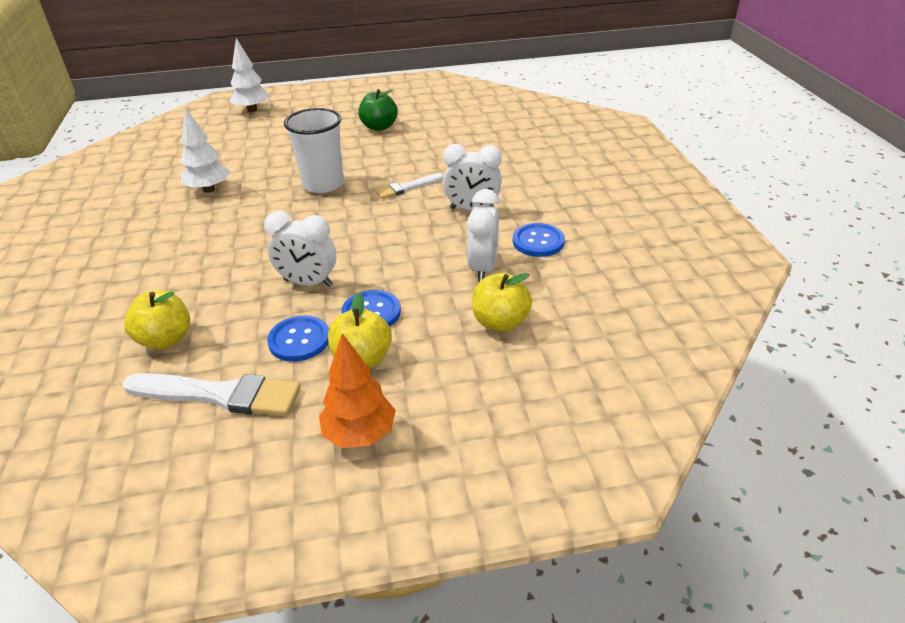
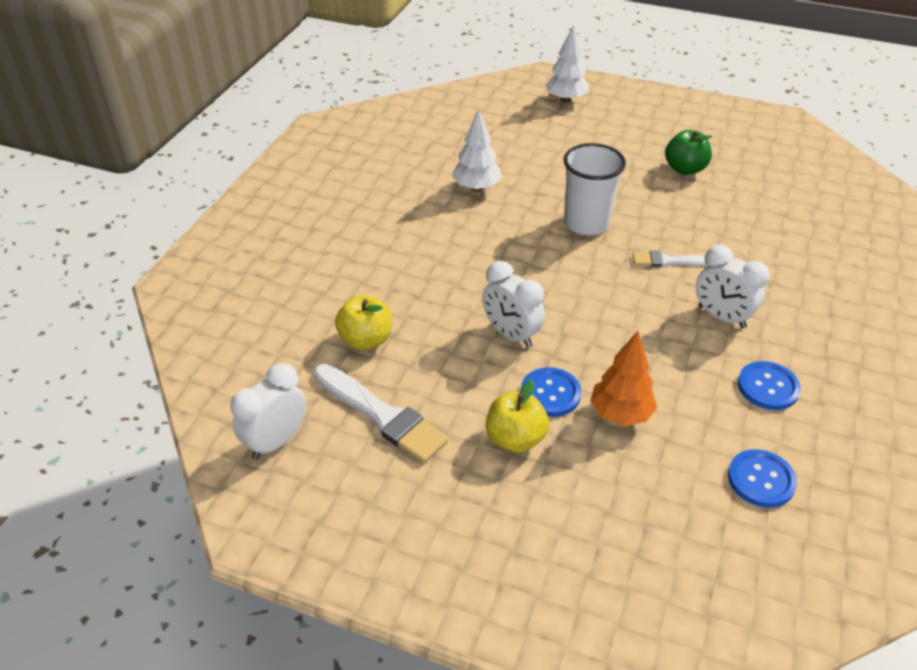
camera: 30 degrees right, 5 degrees up
blue button [267,315,329,362] -> blue button moved to [728,449,797,508]
orange tree [319,333,396,448] -> orange tree moved to [590,331,657,426]
white clock [467,189,500,282] -> white clock moved to [230,363,306,460]
yellow apple [472,273,532,332] -> none

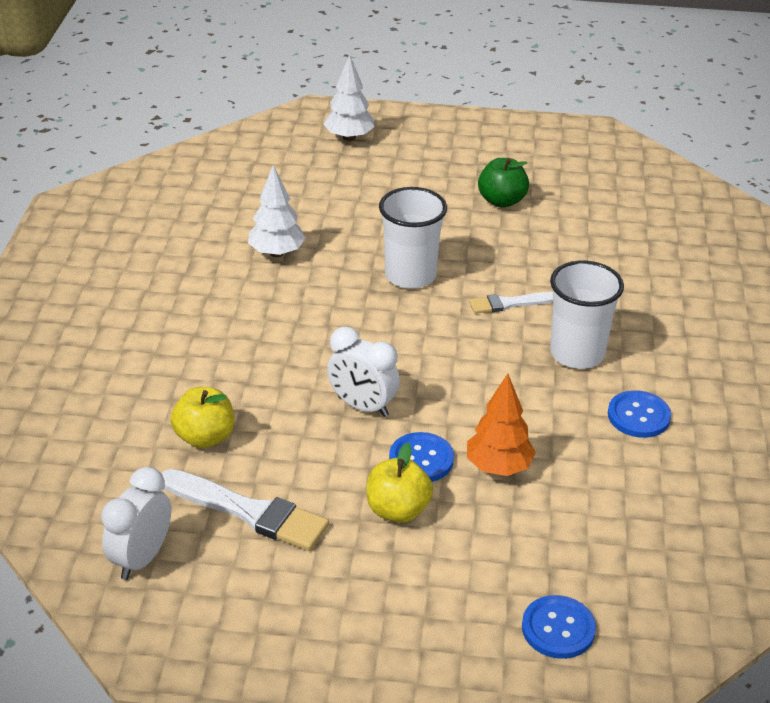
camera: 15 degrees left, 5 degrees down
white clock [696,245,770,328] -> white cup [550,261,624,369]
blue button [728,449,797,508] -> blue button moved to [522,595,596,659]

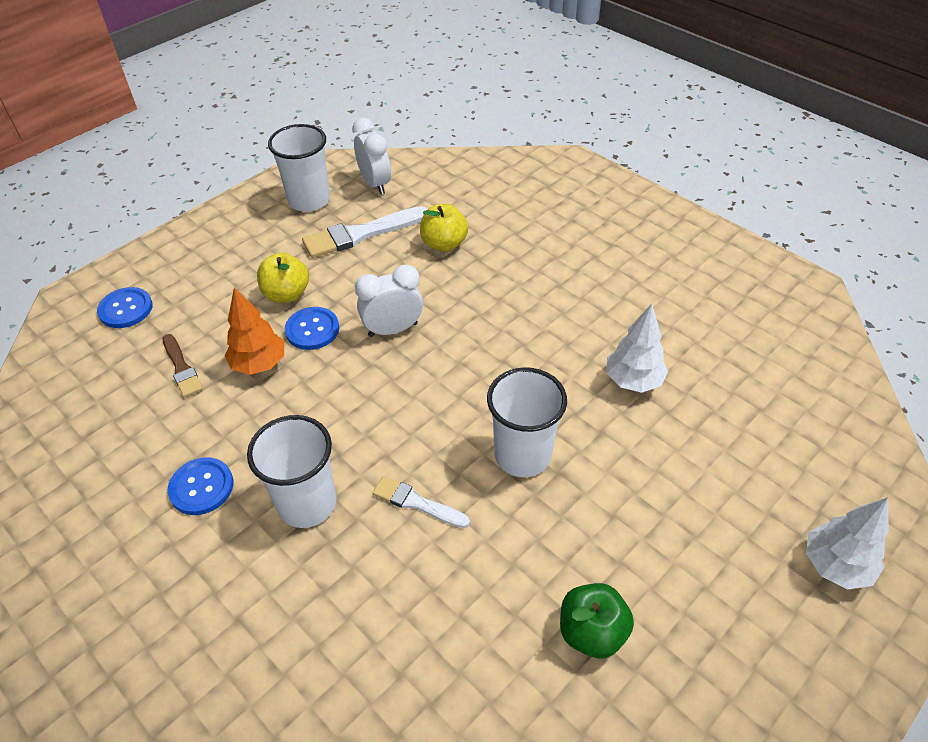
camera: 130 degrees right, 10 degrees up
white brush [469,292,553,314] -> white brush turned 90 degrees counterclockwise [372,476,470,528]
none -> brown brush [163,334,203,397]
none -> white cup [268,124,330,212]

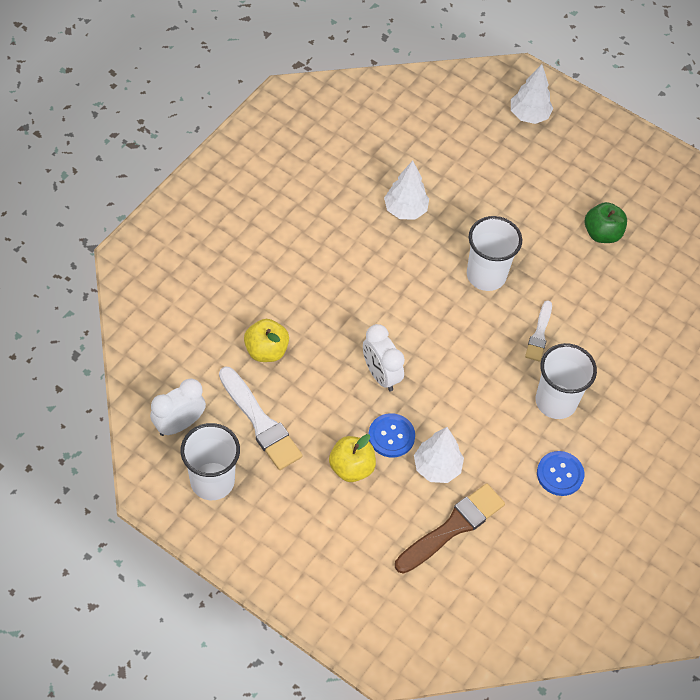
camera: 105 degrees left, 10 degrees up
blue button [97,287,153,328] -> none
brown brush [163,334,203,397] -> brown brush [395,483,505,574], size x1.70
orange tree [225,288,284,375] -> white tree [414,427,464,483]

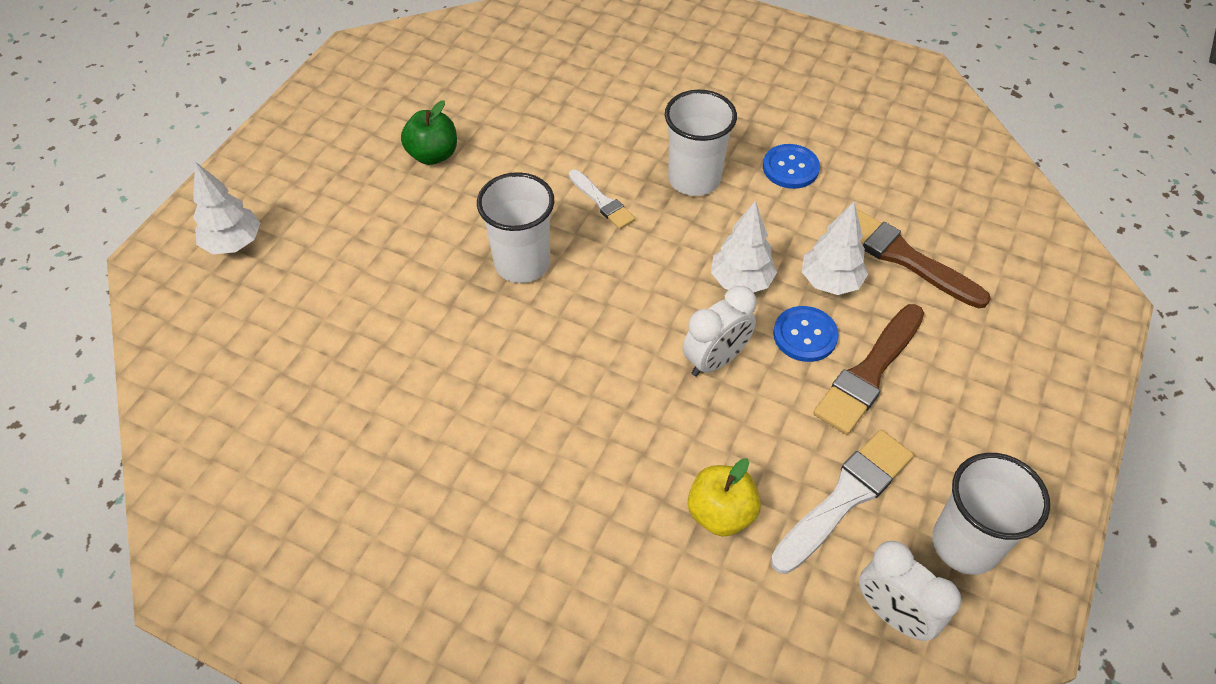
camera: 95 degrees left, 5 degrees down
yellow apple [329,434,376,482] -> brown brush [813,304,924,435]
white tree [384,161,429,220] -> white tree moved to [711,201,777,293]
white brush [525,300,552,362] -> white brush turned 45 degrees clockwise [569,170,635,229]

